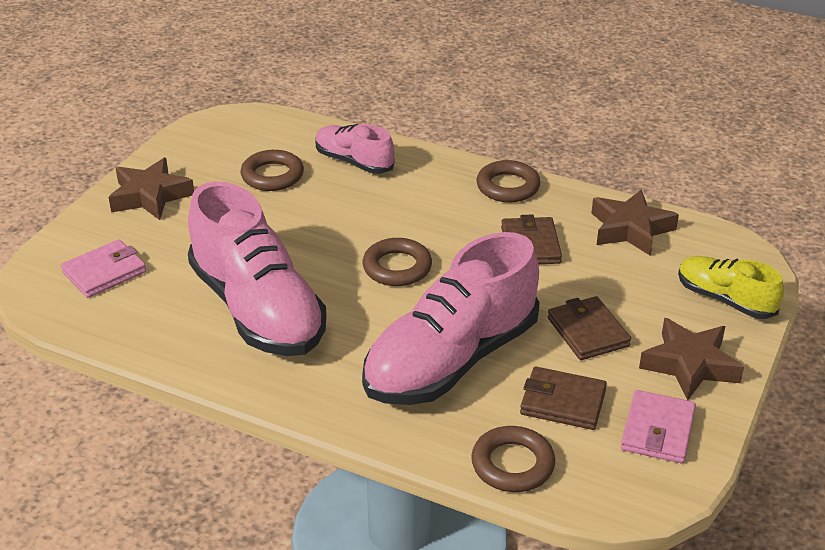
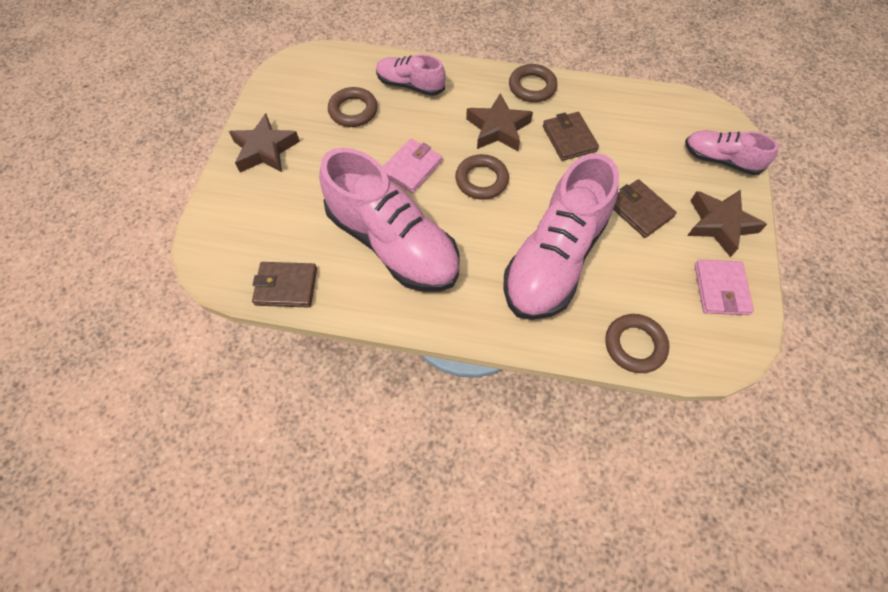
camera: 15 degrees left, 25 degrees up
pink wallet [61,239,146,298] -> pink wallet moved to [383,139,442,193]
brown wallet [520,367,607,430] -> brown wallet moved to [252,262,317,308]
brown star [591,189,679,256] -> brown star moved to [466,93,533,151]
yellow shoe [678,256,784,319] -> pink shoe [685,130,779,175]

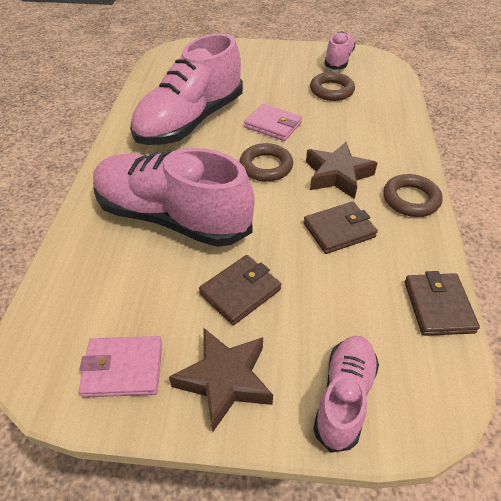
camera: 85 degrees right, 15 degrees down
brown star [229,114,300,172] -> none
brown wallet [252,262,317,308] -> brown wallet moved to [405,271,480,336]
pink shoe [376,54,446,96] -> pink shoe moved to [325,31,355,70]
brown ring [605,314,669,373] -> none

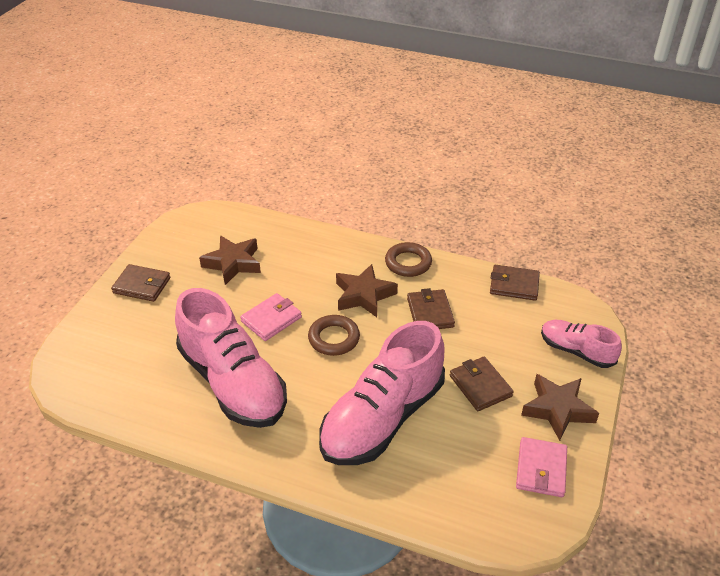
camera: 75 degrees left, 5 degrees down
brown ring [310,72,355,101] -> brown star [199,235,261,285]
pink shoe [325,31,355,70] -> none
none -> brown wallet [111,264,170,302]

